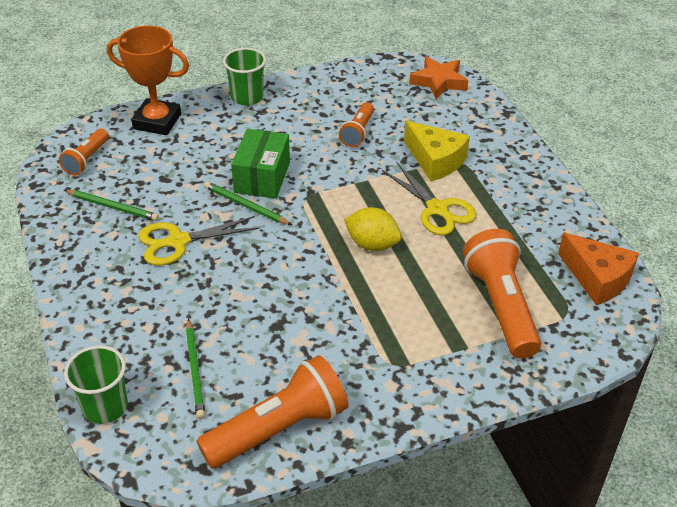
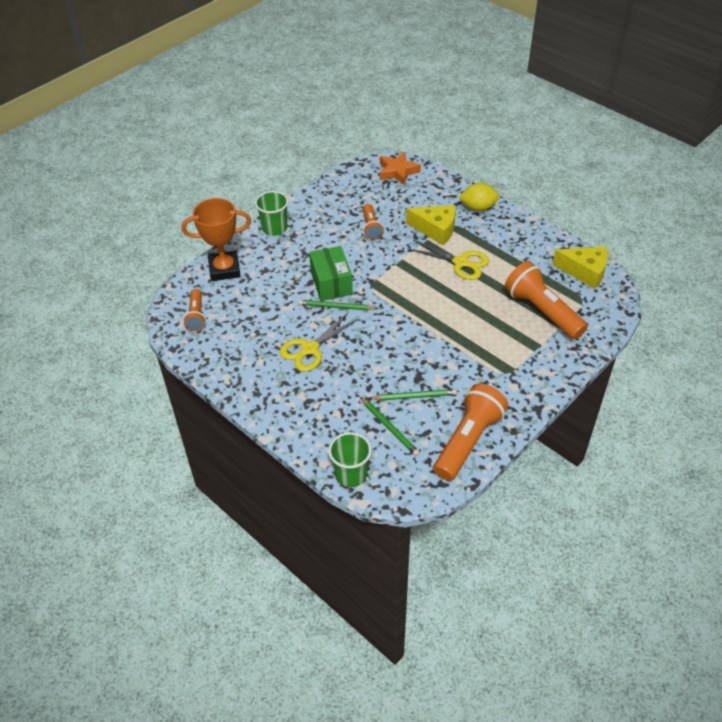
camera: 25 degrees left, 5 degrees up
green pencil [64,190,159,221] -> green pencil moved to [369,389,457,401]
yellow lemon [344,207,402,251] -> yellow lemon moved to [459,183,499,211]
orange cheese [558,233,639,305] -> yellow cheese [552,246,608,289]

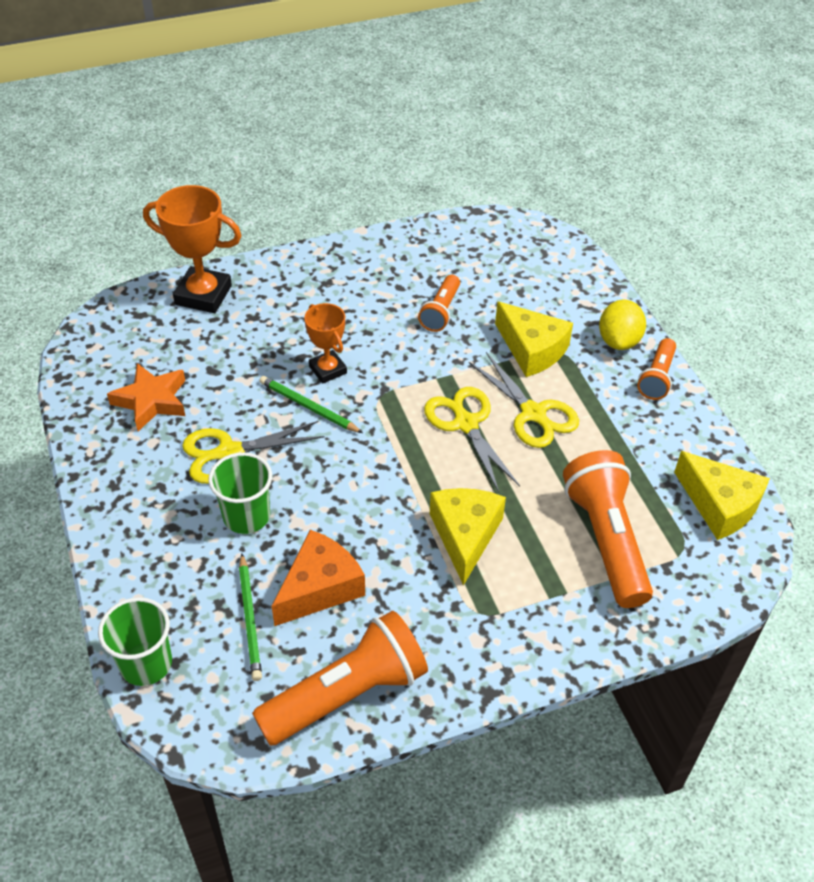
camera: 25 degrees right, 0 degrees up
orange flashlight [183,289,206,331] -> orange flashlight moved to [637,338,676,400]
green cup [255,191,289,236] -> green cup moved to [208,452,272,534]
green box [309,246,353,301] -> orange trophy [304,303,347,384]
green pencil [369,389,457,401] -> orange cheese [272,530,365,626]
orange star [379,151,421,185] -> orange star moved to [107,363,185,431]
yellow lemon [459,183,499,211] -> yellow lemon turned 75 degrees clockwise [599,300,646,350]
none -> yellow scissors [424,387,520,492]
none -> yellow cheese [430,488,506,586]

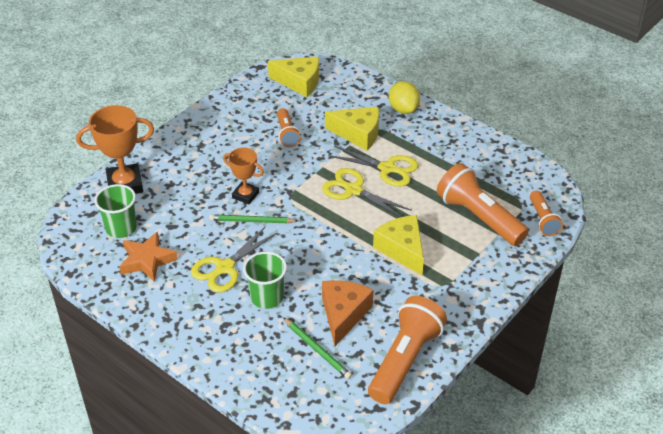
camera: 30 degrees left, 5 degrees down
green cup [98,597,172,686] -> green cup moved to [95,184,137,238]
orange flashlight [637,338,676,400] -> orange flashlight moved to [530,191,563,236]
yellow cheese [674,451,770,540] -> yellow cheese moved to [268,56,319,97]

